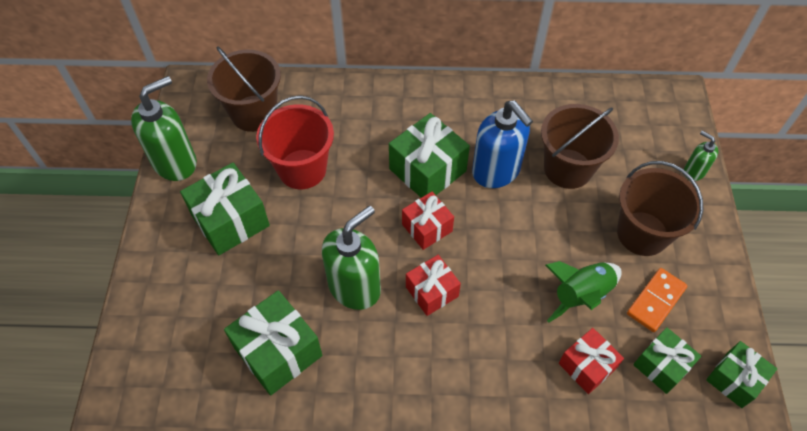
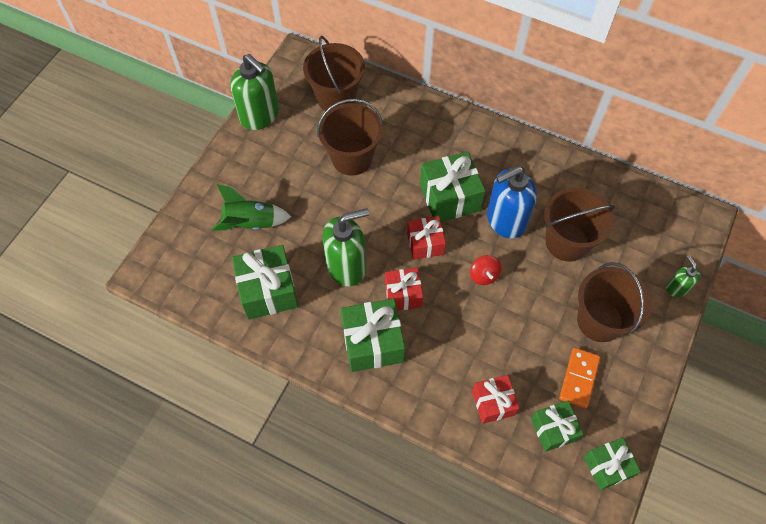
camera: 25 degrees right, 5 degrees up
green soap dispenser [131,76,197,181] -> green soap dispenser turned 60 degrees clockwise [230,54,279,130]
green gift [180,163,270,255] -> green gift moved to [340,299,405,372]
red bucket [256,95,334,189] -> brown bucket [317,99,383,176]
blue soap dispenser [472,100,533,188] -> blue soap dispenser turned 75 degrees clockwise [487,166,537,239]
green rocket [545,261,622,322] -> green rocket moved to [212,184,291,231]
orange domino [627,268,687,332] -> orange domino turned 45 degrees counterclockwise [559,348,600,408]
none -> red spinning top [470,255,502,285]

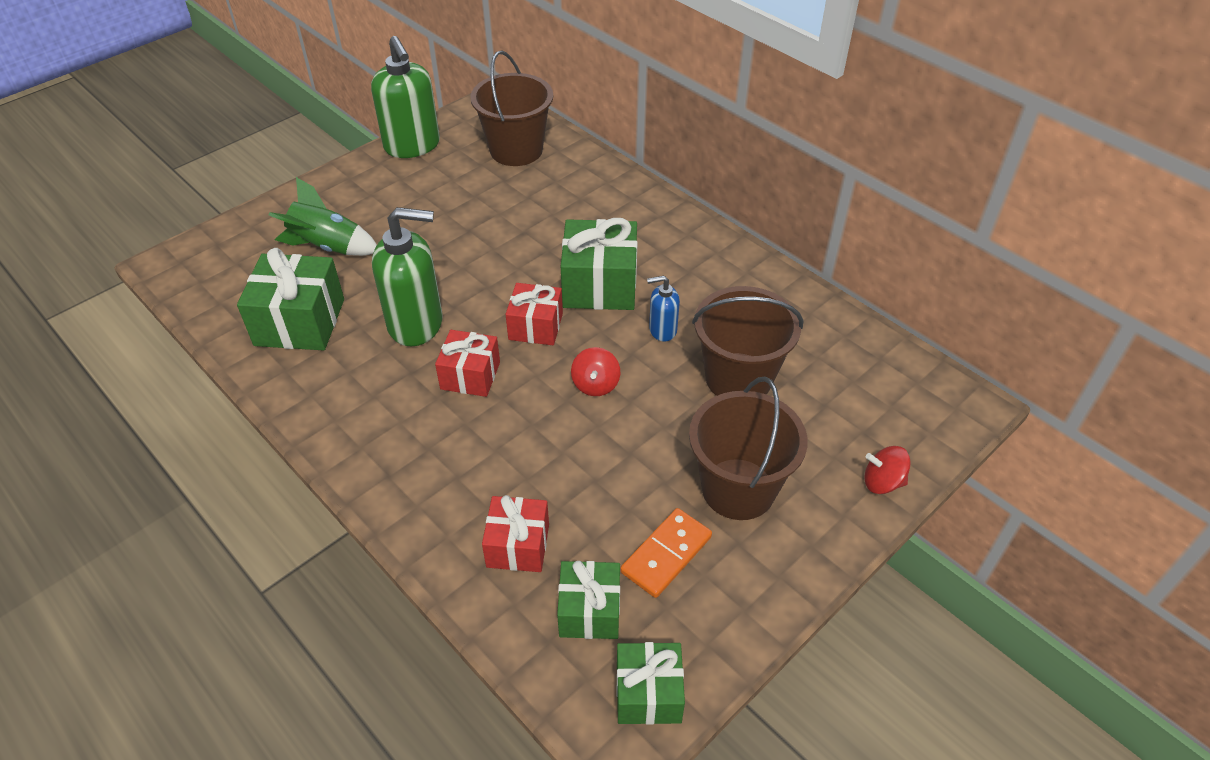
camera: 20 degrees right, 15 degrees down
brown bucket [317,99,383,176] -> none
green gift [340,299,405,372] -> none
blue soap dispenser [487,166,537,239] -> blue soap dispenser [647,276,680,341], size x0.50
green soap dispenser [666,255,701,297] -> red spinning top [864,446,911,494]

